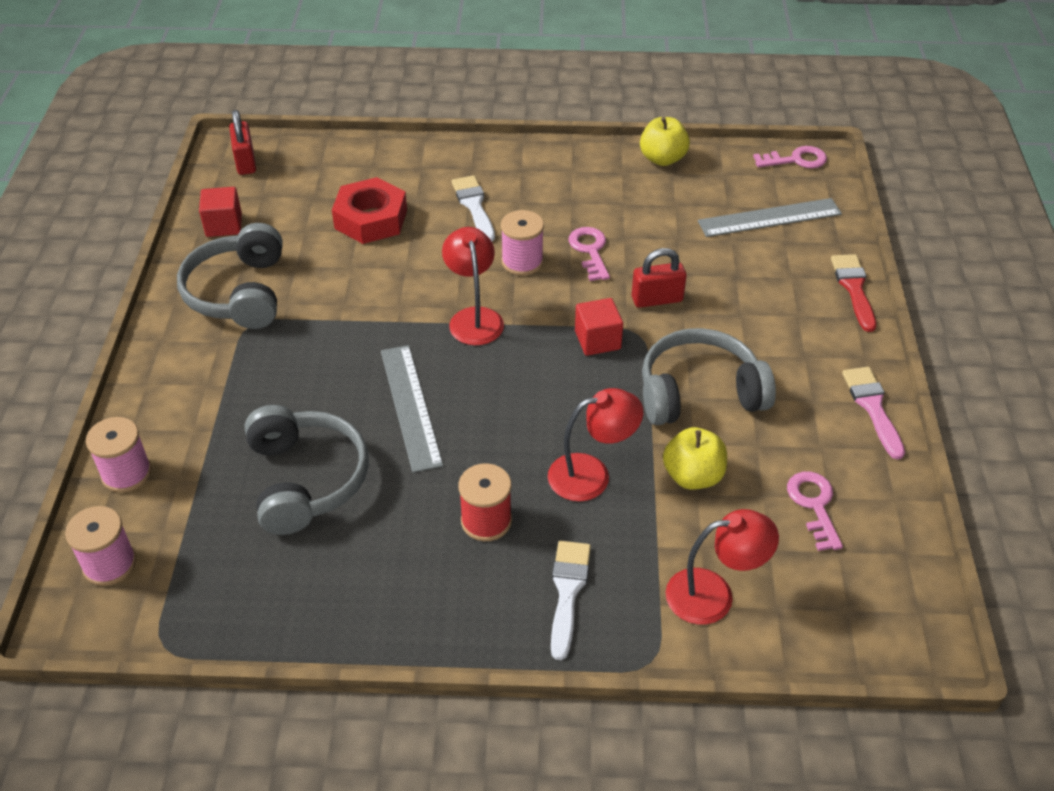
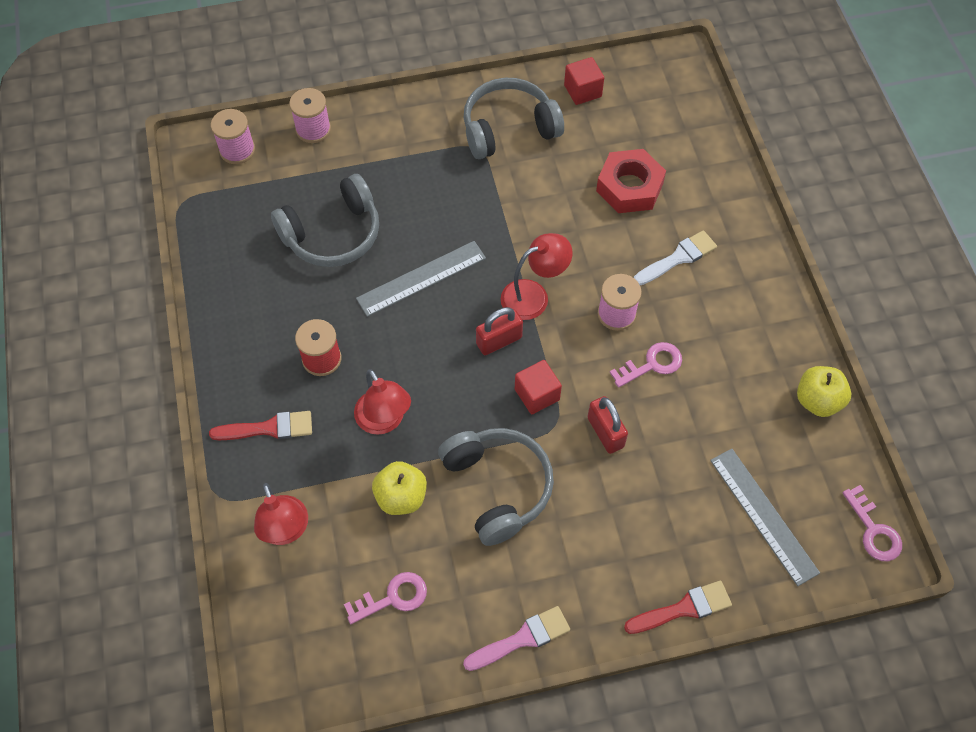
camera: 75 degrees right, 15 degrees up
red padlock [229,110,256,175] -> red padlock moved to [476,307,523,355]
white brush [551,541,591,660] -> red brush [209,411,312,440]

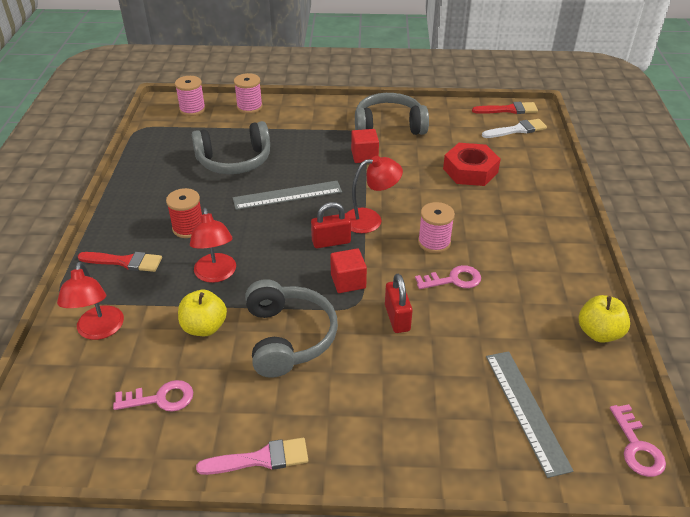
camera: 15 degrees right, 20 degrees down
red cube [564,57,604,105] -> red cube moved to [351,129,379,163]
red brush [624,581,732,634] -> red brush moved to [472,102,538,114]
white brush [634,230,717,285] -> white brush moved to [482,119,547,138]

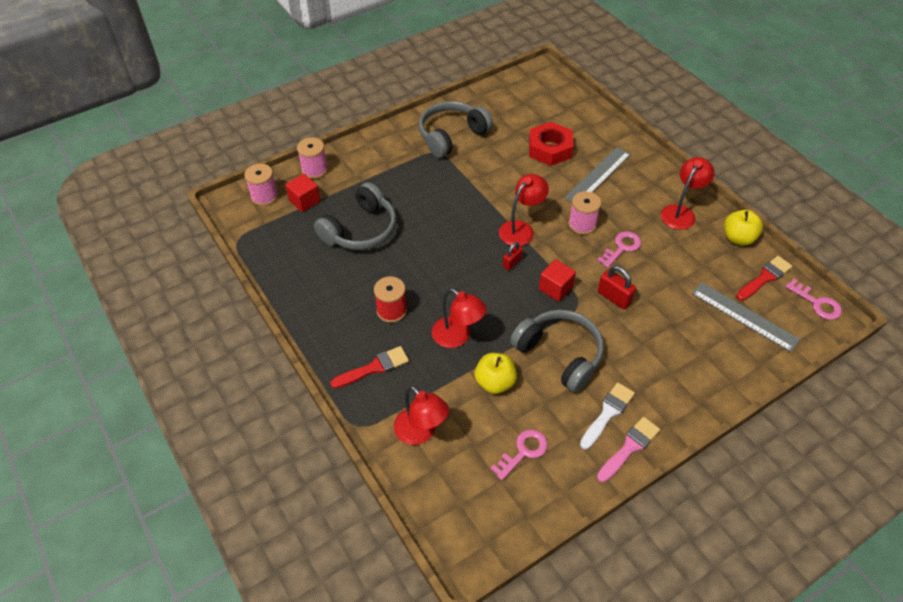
camera: 35 degrees left, 10 degrees up
grey ruler [233,181,342,210] -> grey ruler moved to [564,147,631,202]
red padlock [311,202,351,248] -> red padlock [503,242,523,271], size x0.66
red cube [351,129,379,163] -> red cube moved to [285,174,320,212]
red brush [472,102,538,114] -> red brush moved to [736,256,793,301]
white brush [482,119,547,138] -> white brush moved to [580,382,635,449]
none -> red lamp [661,157,715,230]

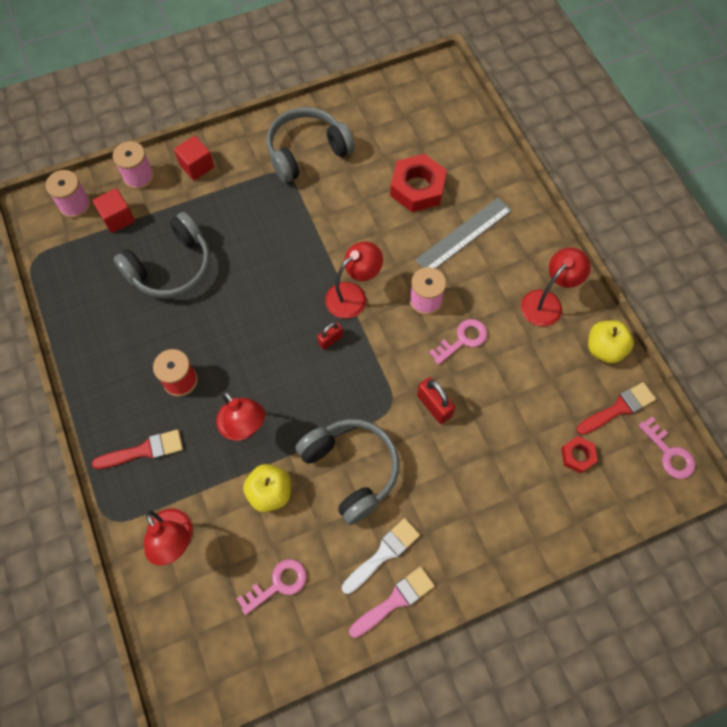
camera: 10 degrees right, 15 degrees up
red cube [539,260,576,302] -> red cube moved to [174,136,214,180]
grey ruler [692,282,800,352] -> red nut [561,436,598,474]

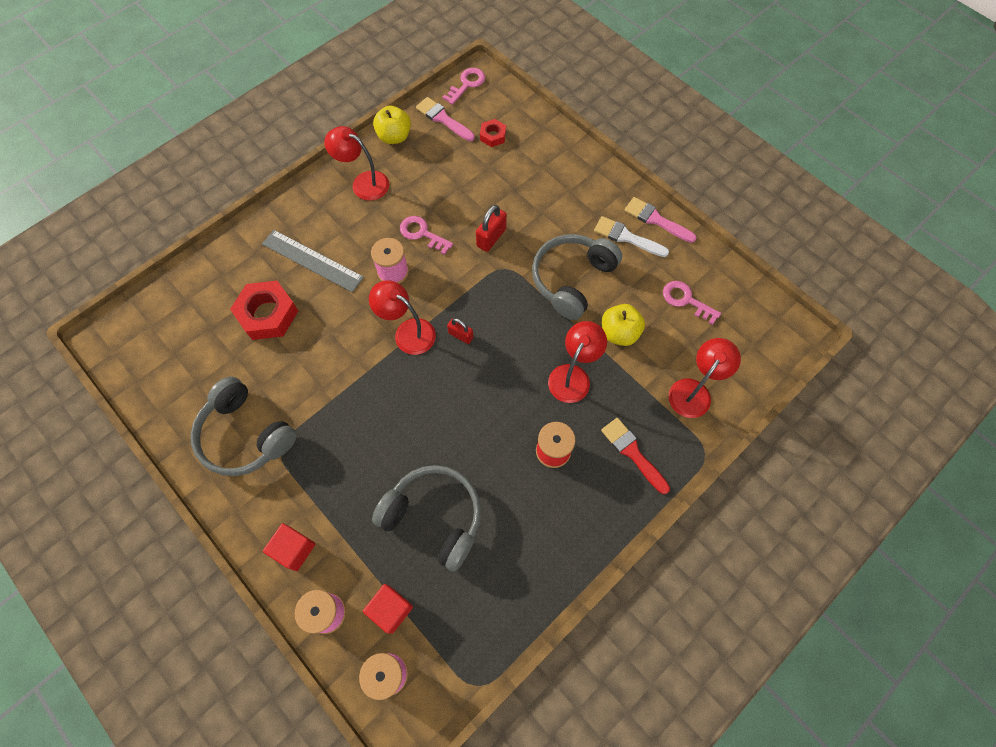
camera: 110 degrees left, 0 degrees up
red brush [576,382,656,435] -> pink brush [416,97,475,141]

